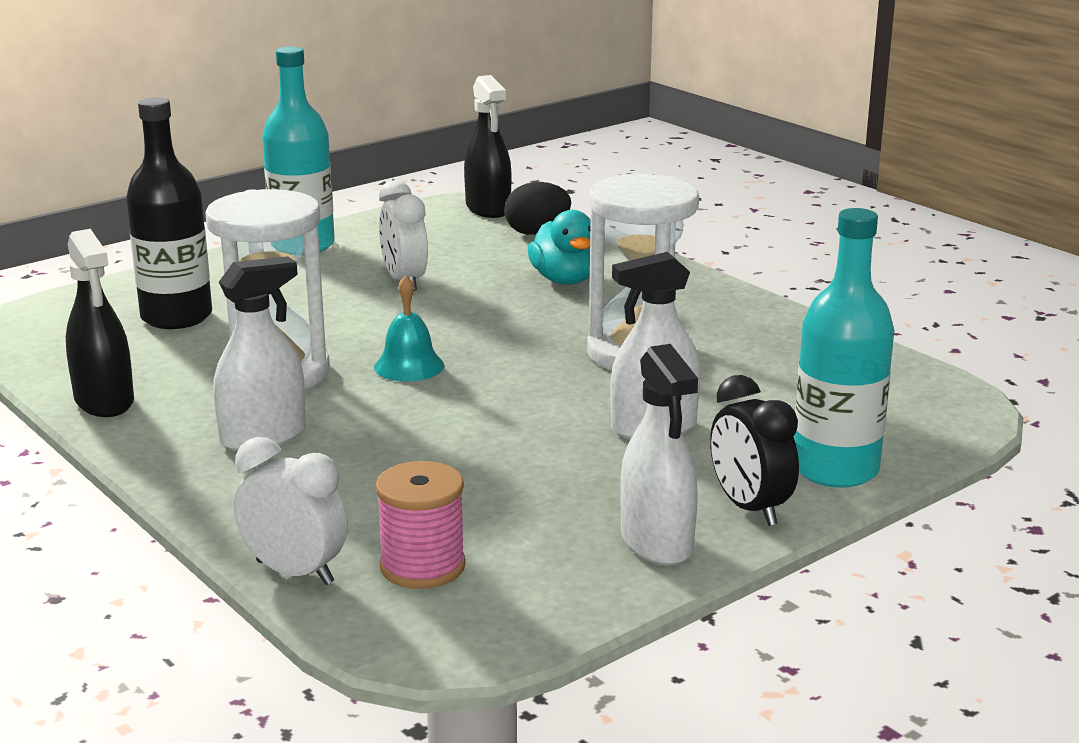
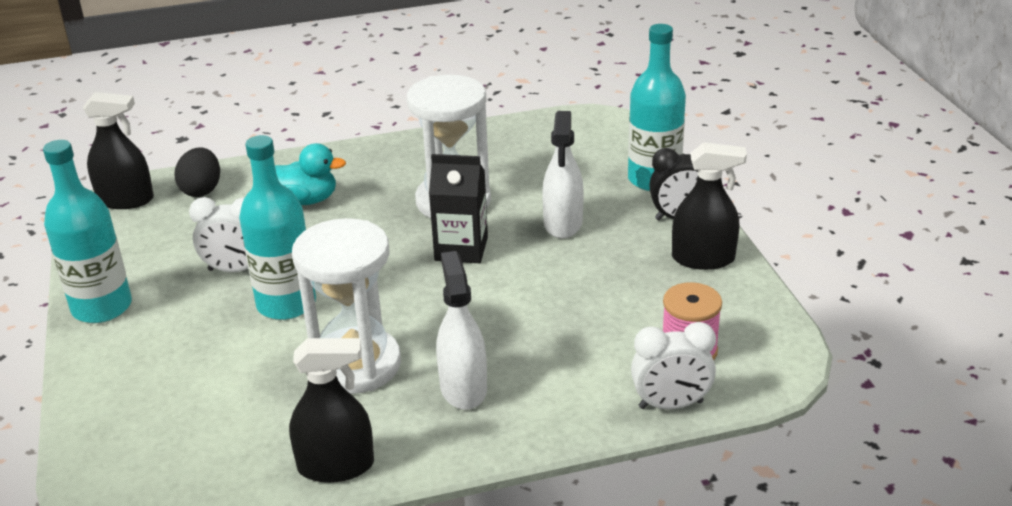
camera: 65 degrees left, 10 degrees up
black bottle [126,97,212,329] -> none
white clock [234,437,348,585] -> white clock turned 150 degrees counterclockwise [631,322,716,409]
turquoise bell [374,275,444,381] -> none
white spray bottle [620,344,698,565] -> black spray bottle [672,142,747,270]
none -> turquoise bottle [239,135,316,320]
none -> black carton [429,154,488,263]

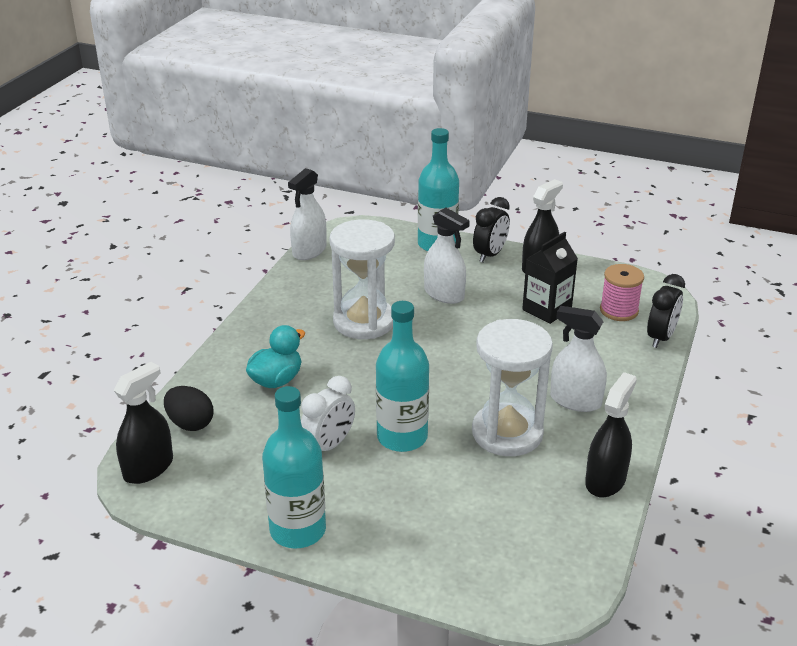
camera: 55 degrees left, 0 degrees up
black carton [429,154,488,263] -> black carton moved to [522,232,578,324]
white clock [631,322,716,409] -> black clock [647,274,685,348]
none -> white spray bottle [288,168,326,260]

